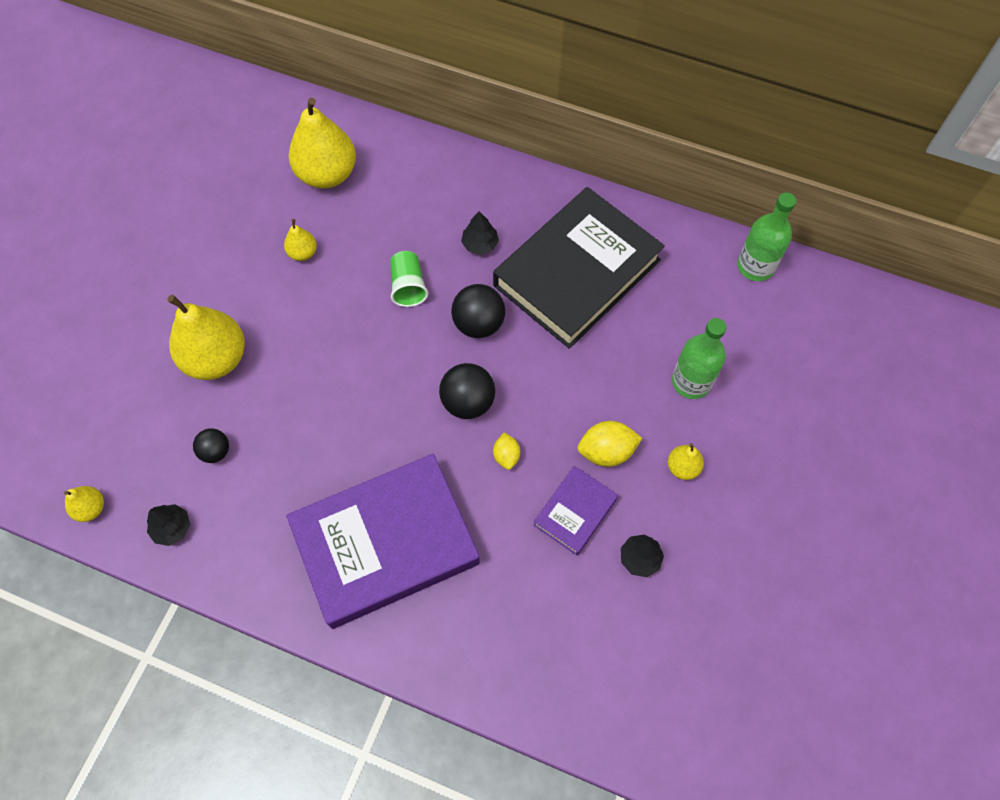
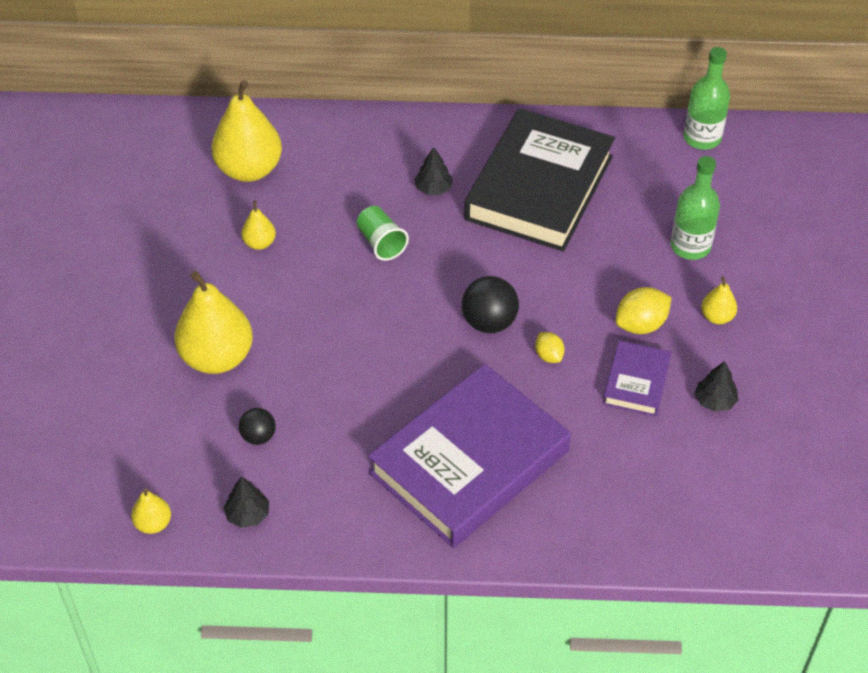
camera: 20 degrees left, 15 degrees down
black ball [451,284,505,338] -> none

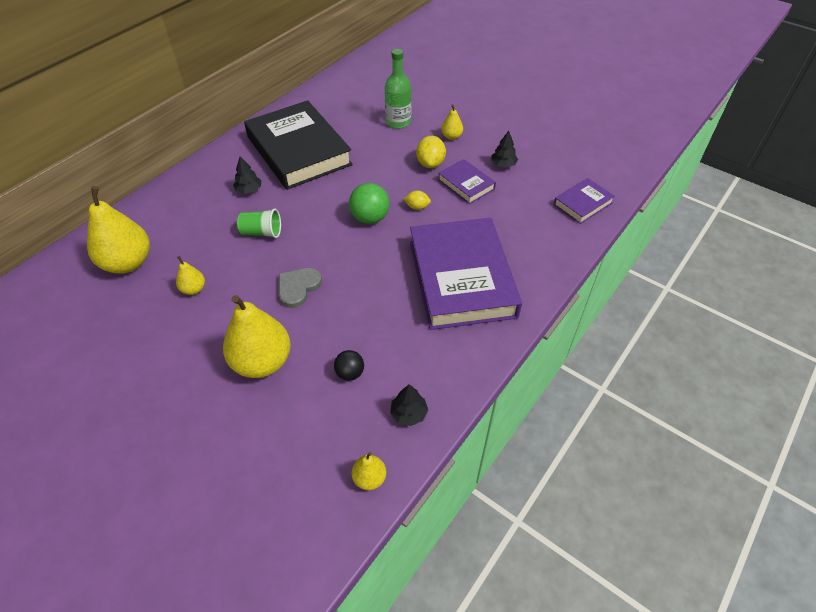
camera: 55 degrees left, 0 degrees up
black ball [462,276,519,333] -> green ball [349,183,390,224]
green bottle [683,47,730,150] -> none
none -> grey heart [279,268,322,308]
none -> purple book [553,178,615,224]

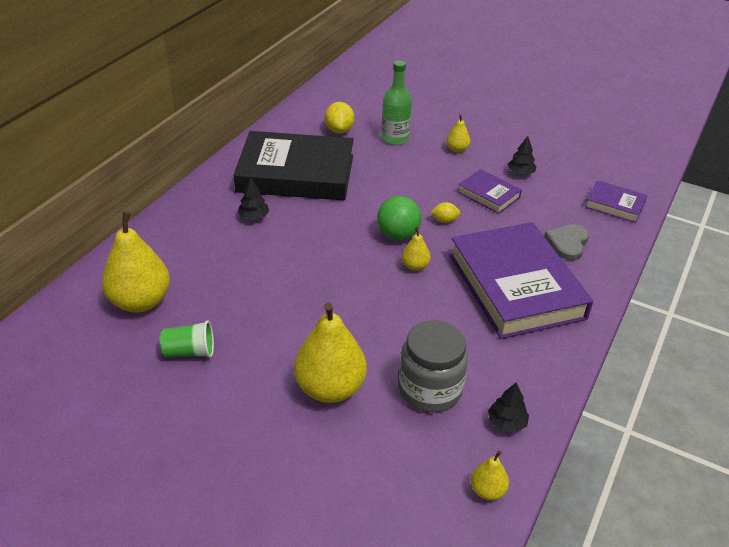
camera: 10 degrees left, 10 degrees down
yellow pear [176,256,205,295] -> yellow pear moved to [402,227,431,271]
green cup [237,209,281,238] -> green cup moved to [159,320,214,358]
black book [244,100,353,190] -> black book turned 45 degrees counterclockwise [234,131,354,200]
grey heart [279,268,322,308] -> grey heart moved to [544,224,589,260]
black ball [334,350,364,381] -> grey jar [399,320,468,412]
yellow lemon [416,136,446,168] -> yellow lemon moved to [325,102,355,134]
purple book [553,178,615,224] -> purple book turned 75 degrees clockwise [585,180,648,223]

